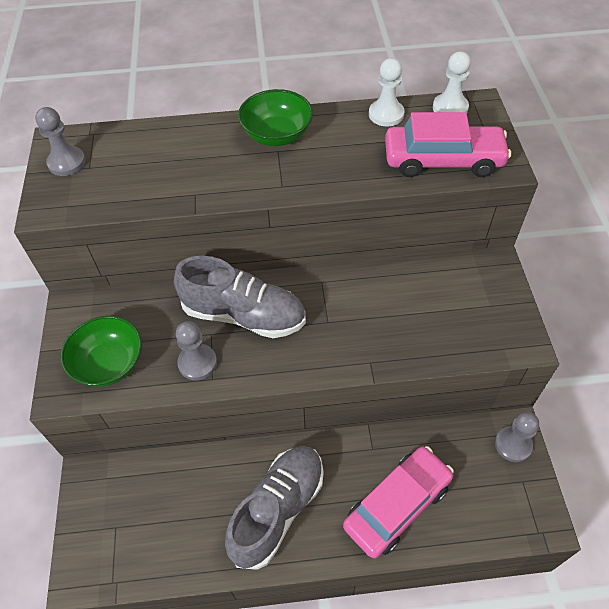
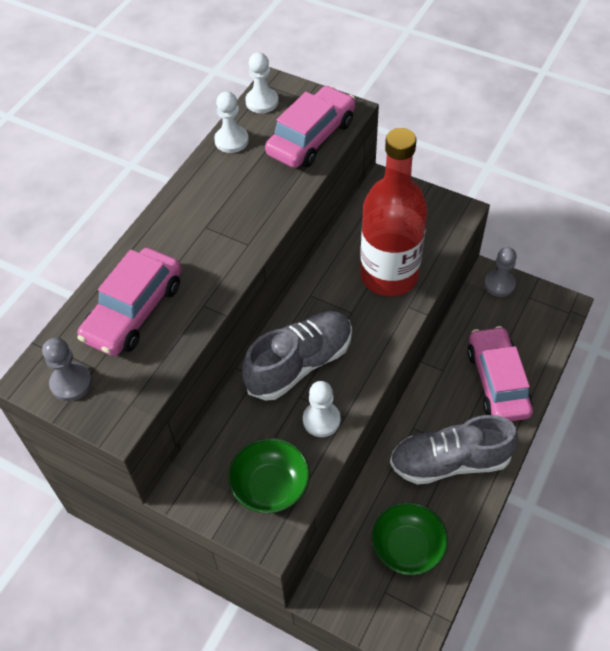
camera: 55 degrees left, 0 degrees up
grey pawn [176,321,217,380] -> white pawn [303,381,340,437]
grey shoe [225,446,324,570] -> grey shoe turned 75 degrees counterclockwise [390,415,518,485]
green bowl [238,89,313,146] -> green bowl moved to [372,502,448,575]
none -> pink car [77,248,181,356]
none -> red bottle [360,128,427,296]

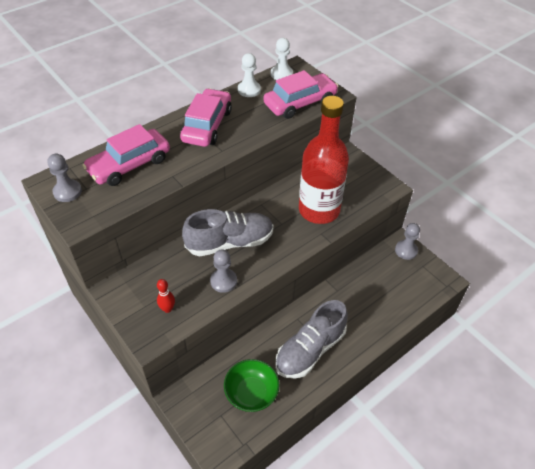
camera: 20 degrees right, 5 degrees down
green bowl [228,438,310,513] -> red bowling pin [157,279,175,313]
white pawn [303,381,340,437] -> grey pawn [210,249,237,293]
grey shoe [390,415,518,485] -> grey shoe turned 60 degrees counterclockwise [275,300,348,378]
pink car [467,326,533,421] -> pink car moved to [180,88,232,147]

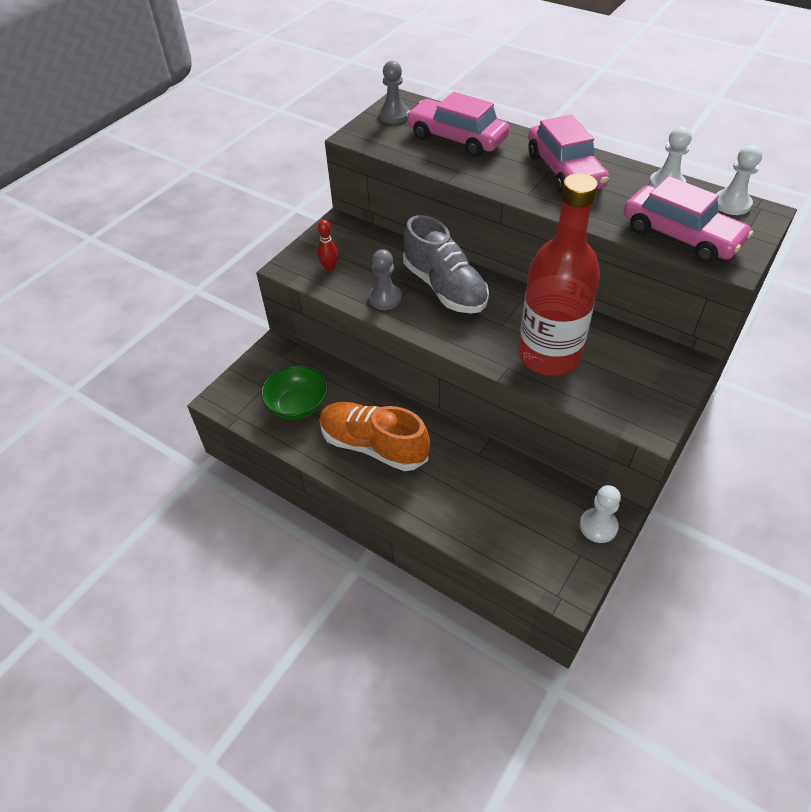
camera: 75 degrees right, 0 degrees up
pink car [180,88,232,147] -> pink car turned 75 degrees clockwise [528,115,609,194]
grey shoe [275,300,348,378] -> orange shoe [320,402,430,471]
grey pawn [395,223,420,260] -> white pawn [580,485,621,543]

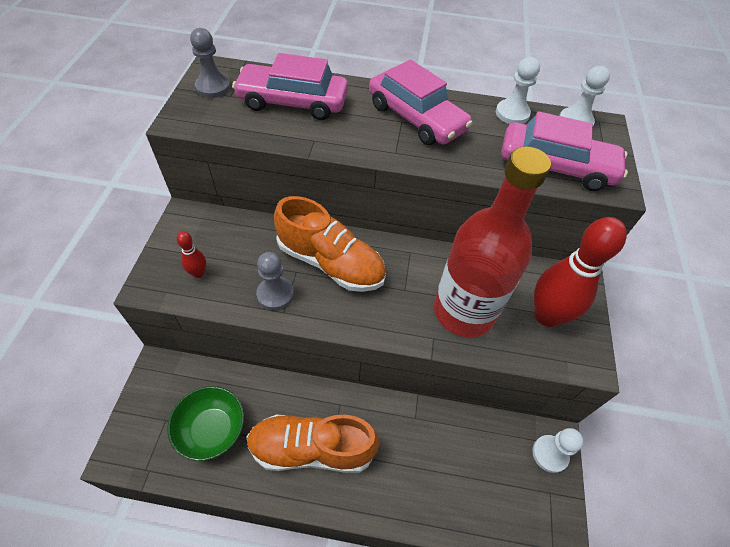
camera: 30 degrees left, 5 degrees up
grey shoe [403,215,489,314] -> orange shoe [274,196,386,292]
none -> red bowling pin [534,217,627,327]

